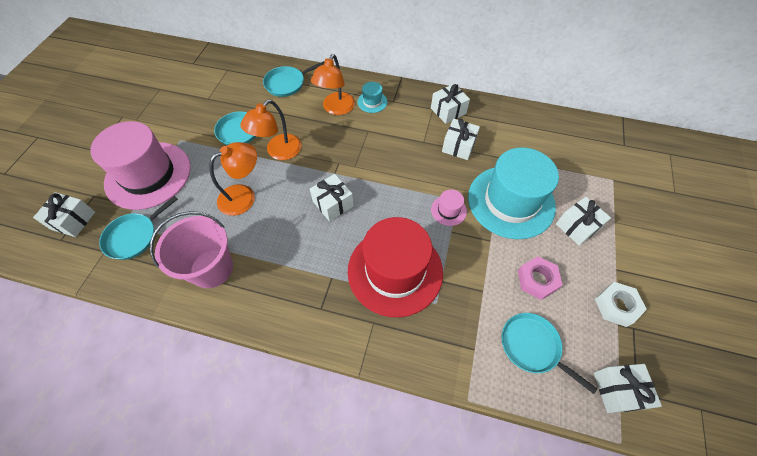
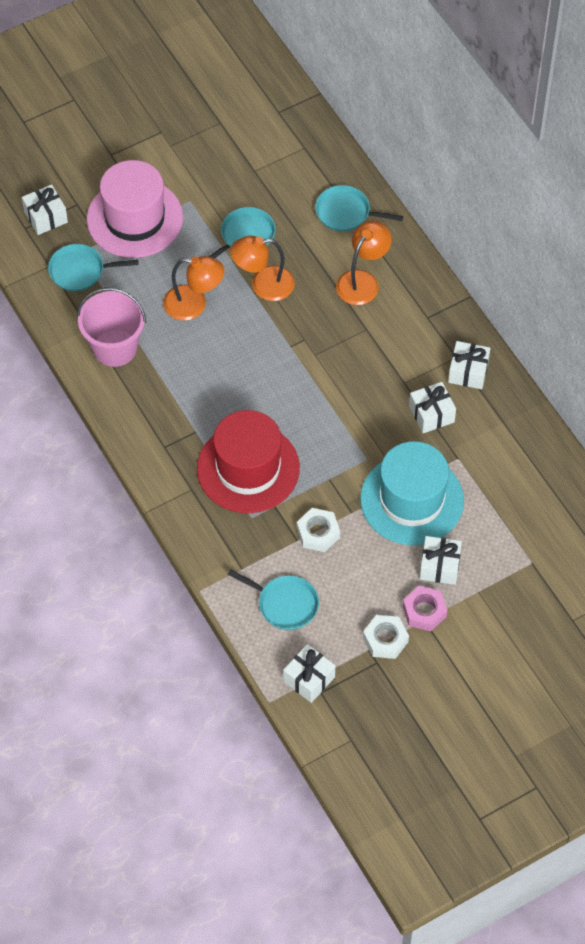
camera: 45 degrees right, 0 degrees up
white gift [310,174,354,221] -> none
orange lamp [311,54,355,115] -> orange lamp turned 150 degrees clockwise [336,220,392,305]
turquoise hat [358,82,388,113] -> none
pink hat [431,189,467,226] -> none
turquoise pan [502,313,597,394] -> turquoise pan turned 120 degrees clockwise [228,570,319,630]
pink nut [518,256,562,300] -> pink nut moved to [403,586,447,631]
none -> white nut [297,508,340,552]

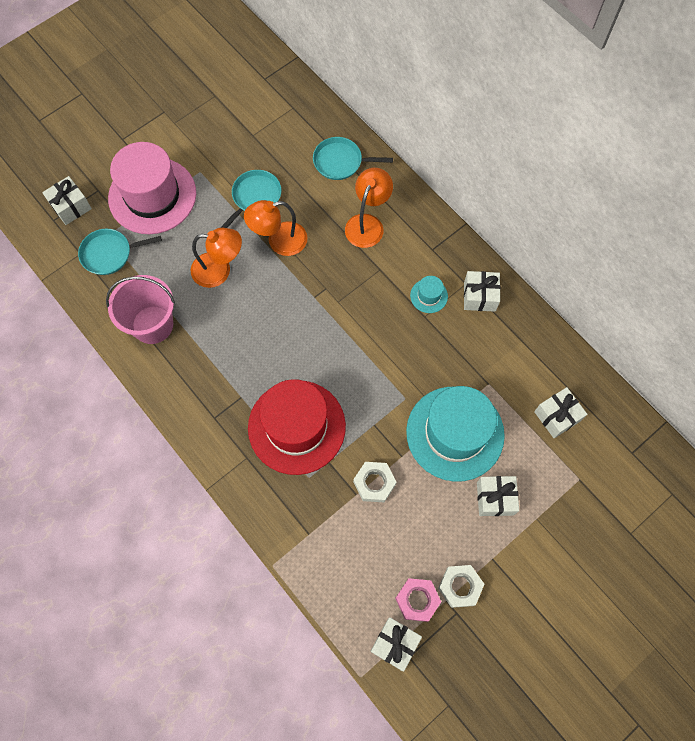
camera: 10 degrees left, 10 degrees up
turquoise pan [228,570,319,630] -> none
pink nut [403,586,447,631] -> pink nut moved to [395,578,441,622]
white gift [409,382,456,433] -> white gift moved to [534,387,587,438]
none -> turquoise hat [410,276,448,313]

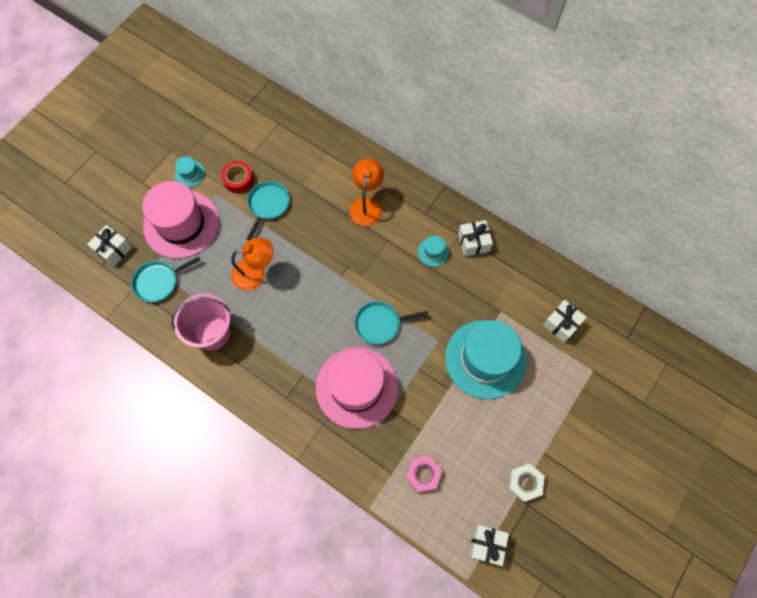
camera: 15 degrees left, 0 degrees up
orange lamp [244,200,308,256] -> none
red hat [248,379,346,475] -> pink hat [316,347,398,429]
turquoise pan [313,137,393,180] -> turquoise pan moved to [355,301,428,344]
white nut [353,462,397,502] -> none
pink nut [395,578,441,622] -> pink nut moved to [405,456,442,492]
white gift [477,476,519,516] -> none
none -> turquoise hat [175,156,205,187]
none -> red tape [221,161,254,193]

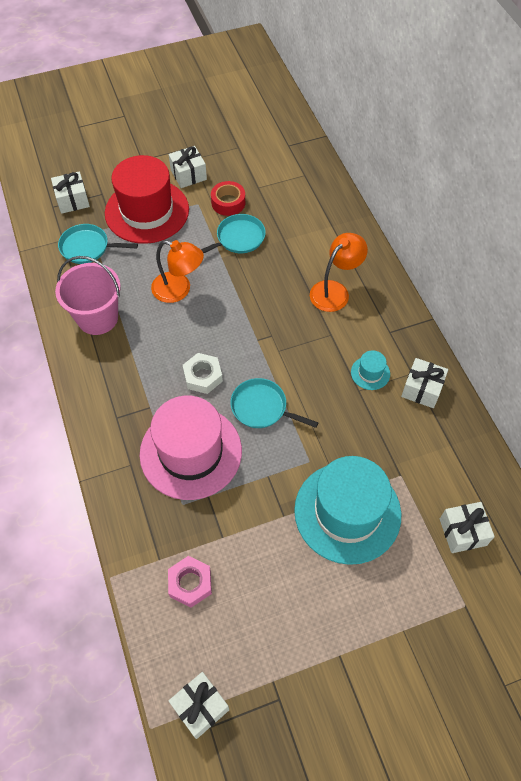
camera: 35 degrees right, 10 degrees down
pink hat [142,181,219,259] -> red hat [105,155,189,244]
turquoise hat [175,156,205,187] -> white gift [169,146,207,188]
white nut [508,463,545,502] -> white nut moved to [183,353,223,394]

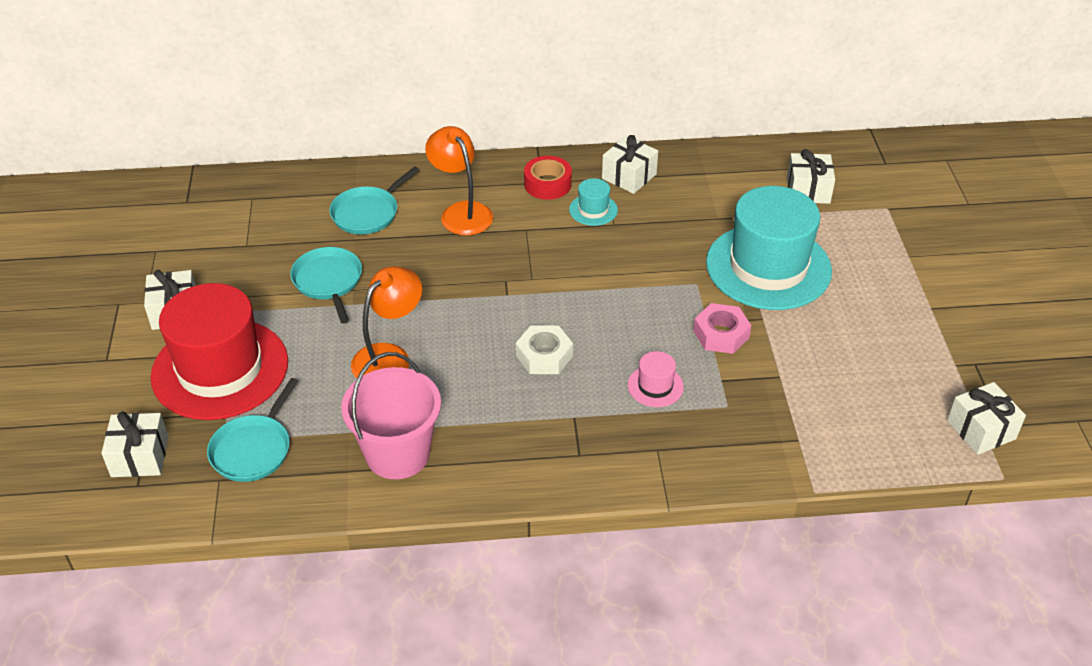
camera: 75 degrees left, 15 degrees down
pink hat [140,396,242,500] -> pink hat [628,351,684,407], size x0.41
pink nut [168,556,212,608] -> pink nut moved to [693,303,751,354]
red tape [211,181,245,216] -> red tape moved to [524,156,572,200]
turquoise pan [230,378,319,428] -> turquoise pan moved to [329,167,419,234]

